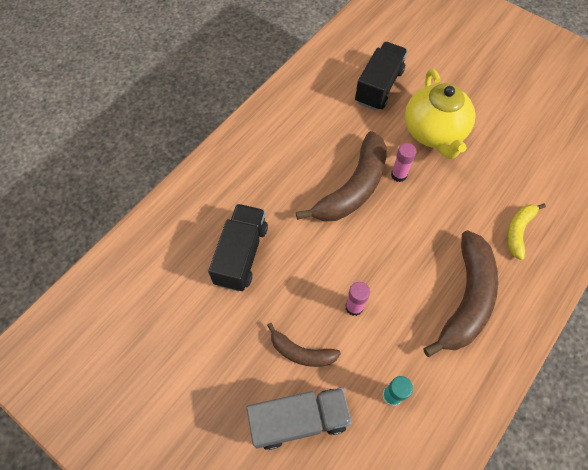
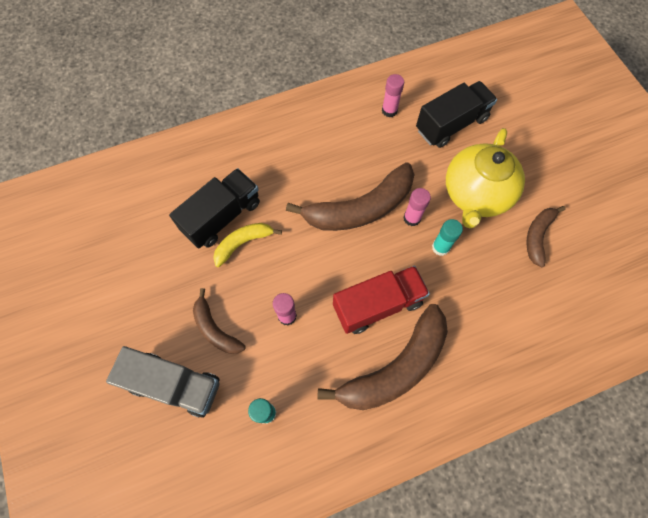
camera: 30 degrees right, 5 degrees up
yellow banana [507,203,546,260] -> yellow banana moved to [213,223,282,267]
none -> red truck [333,266,430,334]
none -> pink glue stick [382,74,404,117]
none -> turquoise glue stick [432,219,463,256]
none -> brown banana [526,206,566,267]

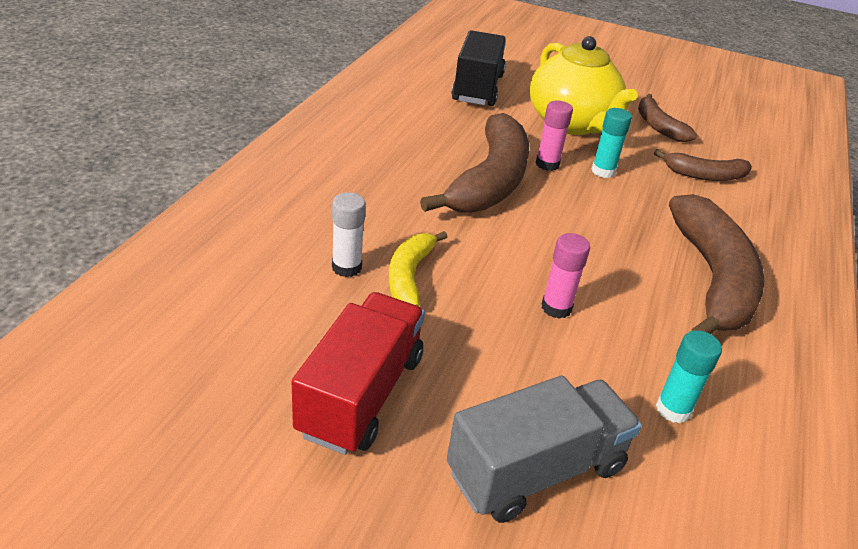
camera: 50 degrees left, 30 degrees down
black truck [169,168,260,249] -> white glue stick [332,192,366,277]
brown banana [193,288,246,354] -> brown banana moved to [654,149,752,181]
red truck [333,266,430,334] -> red truck moved to [292,292,425,455]
pink glue stick [382,74,404,117] -> none

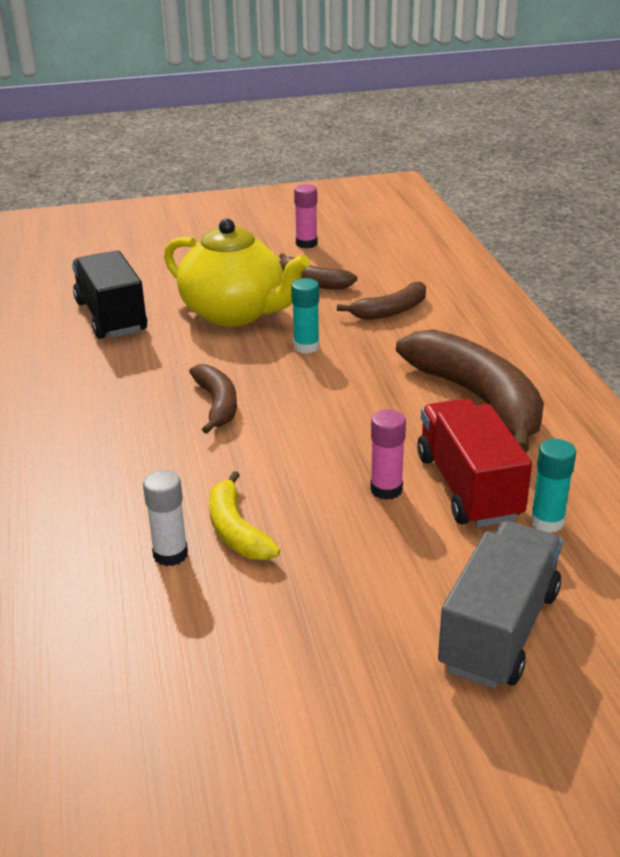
camera: 30 degrees left, 5 degrees down
red truck [292,292,425,455] -> red truck moved to [417,398,532,527]
brown banana [420,113,529,213] -> brown banana [189,364,237,434], size x0.53
pink glue stick [536,101,573,171] -> pink glue stick moved to [294,184,318,248]

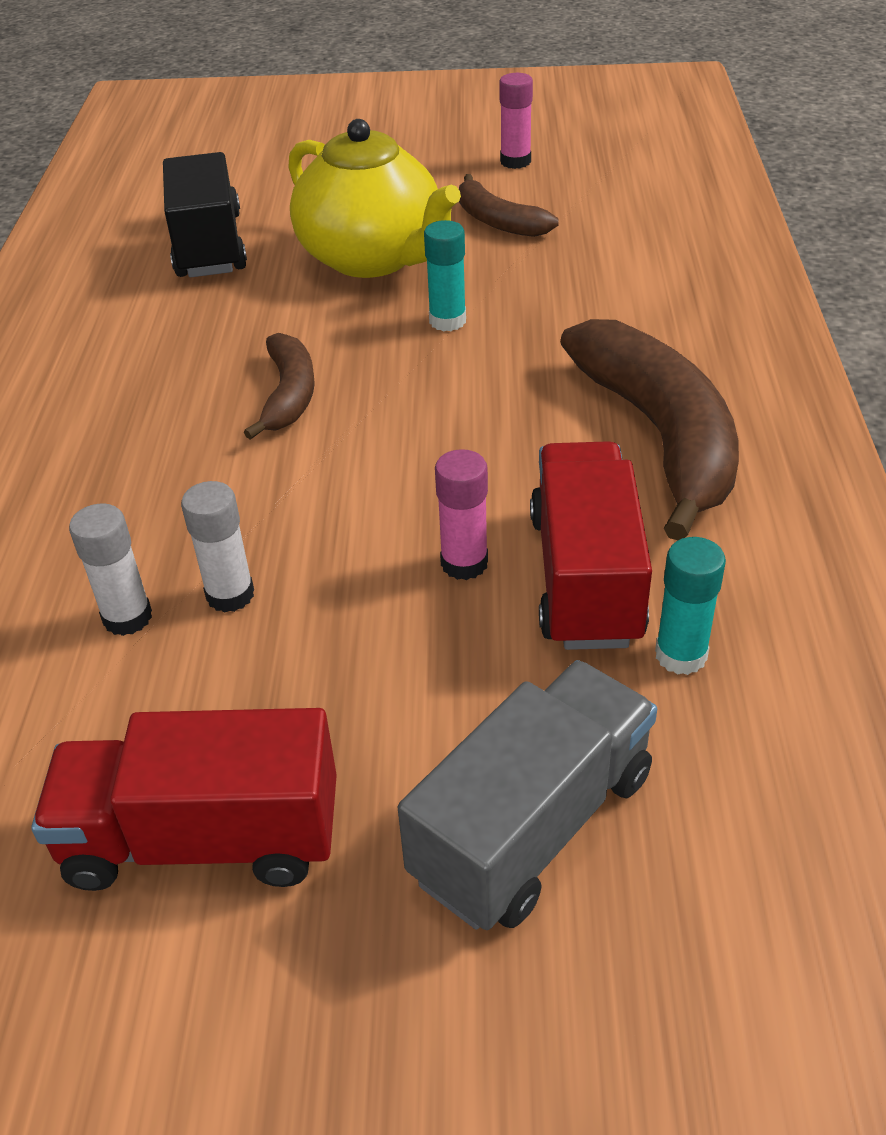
camera: 15 degrees right, 10 degrees up
yellow banana [209,471,280,560] -> white glue stick [181,481,254,613]
brown banana [337,282,426,320] -> none
none -> red truck [31,708,337,891]

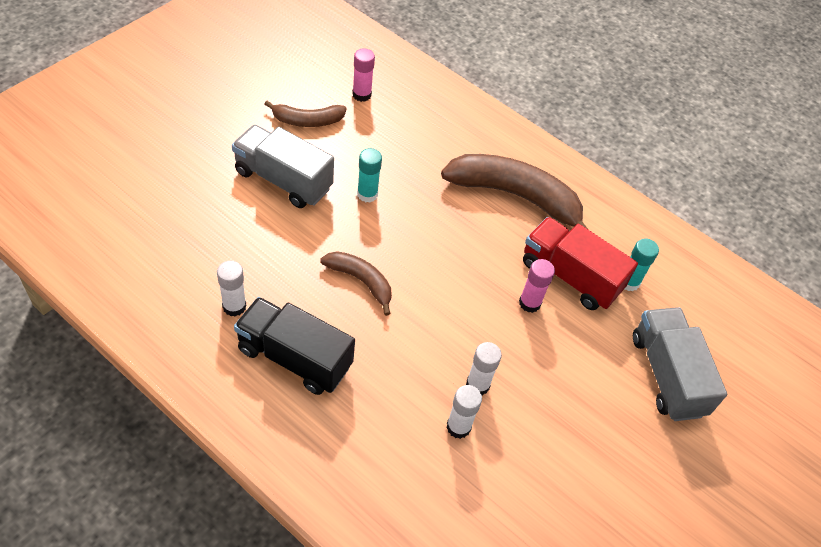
camera: 60 degrees left, 10 degrees up
red truck [31,708,337,891] -> none
black truck [163,152,247,277] -> black truck moved to [234,297,355,395]
yellow teapot [288,119,461,278] -> grey truck [232,125,334,208]
pink glue stick [499,73,533,169] -> pink glue stick moved to [352,48,375,102]
none -> white glue stick [217,261,246,317]

